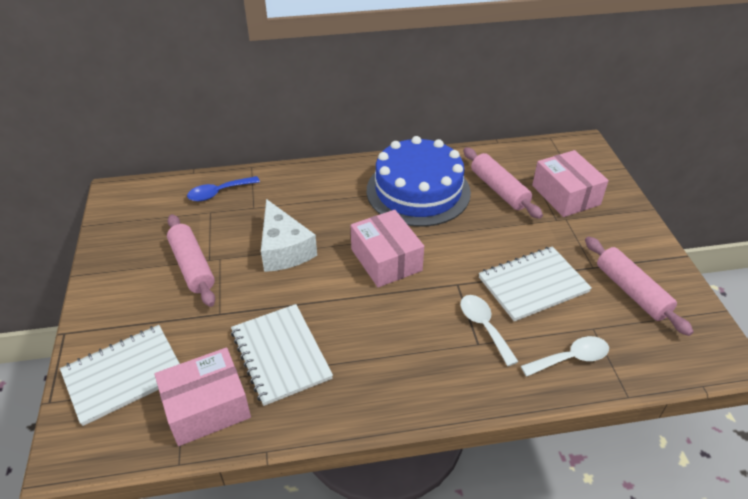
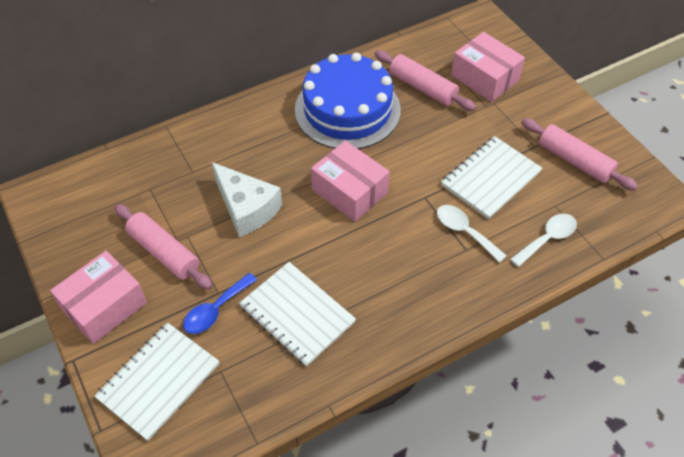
camera: 20 degrees left, 10 degrees up
pink box [155,347,251,446] -> pink box moved to [50,251,147,344]
blue spoon [187,176,260,201] -> blue spoon moved to [183,273,257,334]

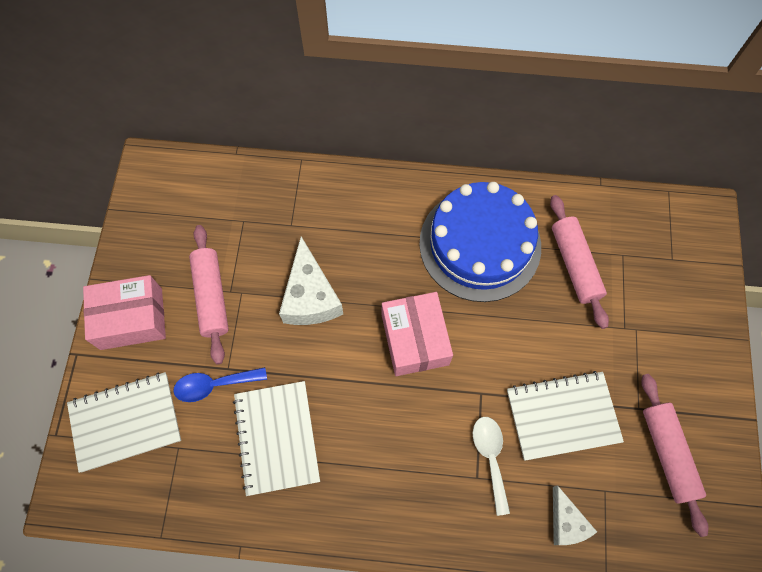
camera: 35 degrees right, 15 degrees up
pink box [451,32,525,102] -> none
white spoon [510,214,577,267] -> white cheese [553,485,597,545]

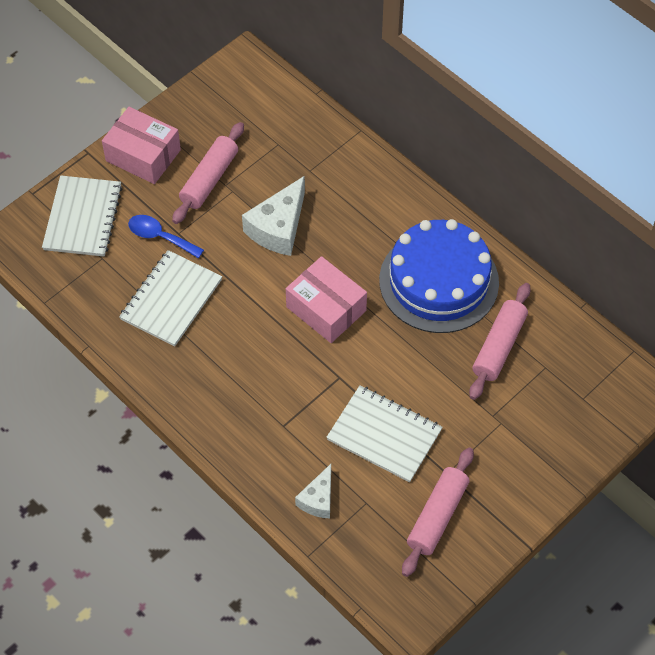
camera: 40 degrees right, 10 degrees down
white notebook [67,372,181,473] -> white notebook turned 75 degrees clockwise [42,175,123,257]
pink box [382,292,453,376] -> pink box turned 75 degrees counterclockwise [286,256,367,343]
white spoon [473,417,510,516] -> none

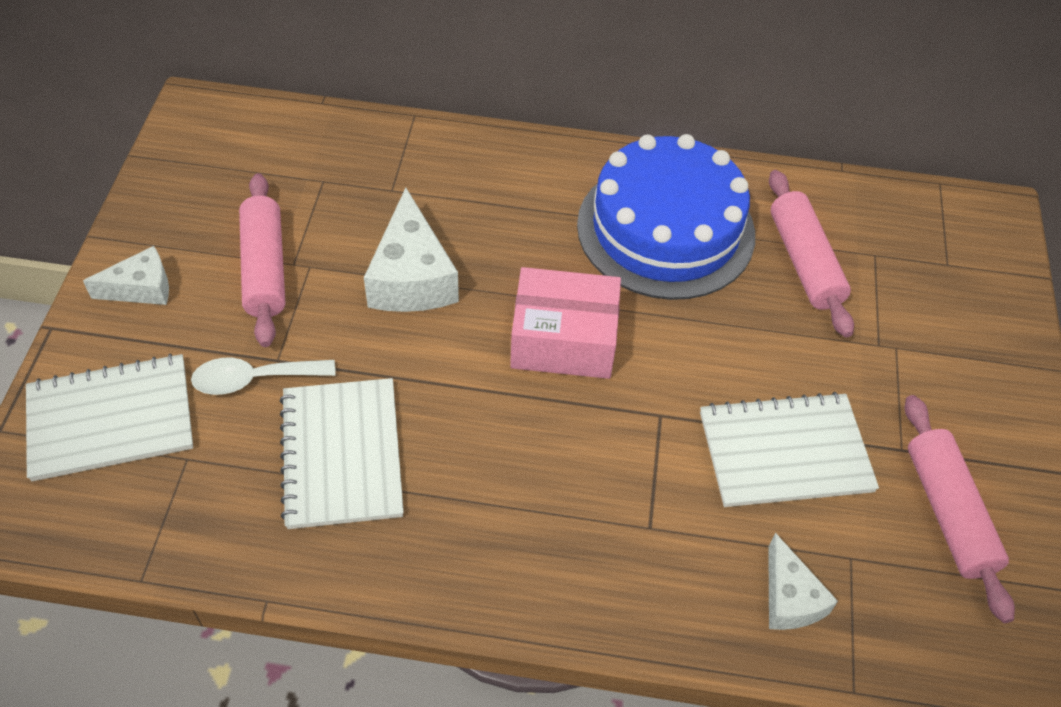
camera: 40 degrees left, 5 degrees down
white notebook [42,175,123,257] -> white notebook turned 75 degrees counterclockwise [26,354,193,481]
pink box [102,107,181,184] -> white cheese [83,246,169,305]
blue spoon [128,215,204,258] -> white spoon [191,357,336,395]

